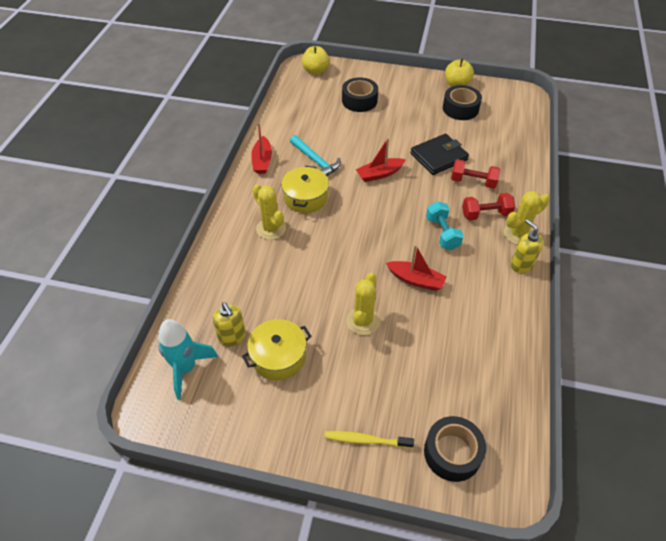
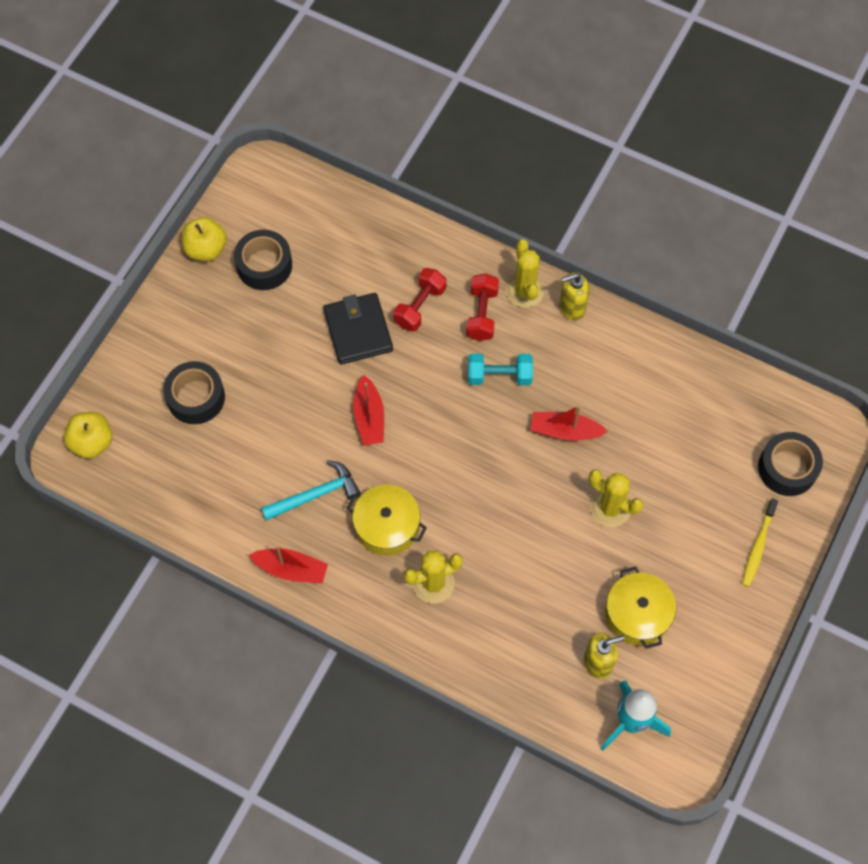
camera: 75 degrees left, 15 degrees up
red boat [386,245,447,291] -> red boat turned 120 degrees counterclockwise [531,406,608,441]

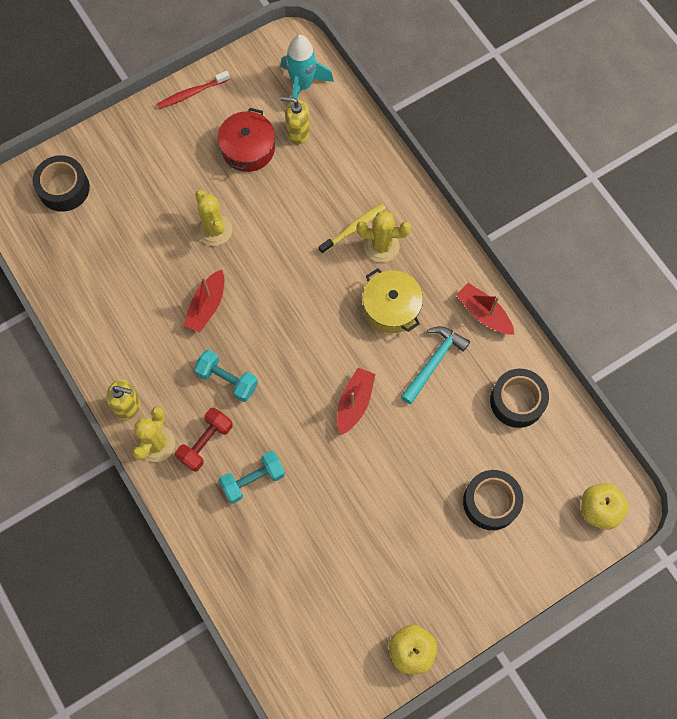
camera: 150 degrees left, 5 degrees up
black tape [234,230,292,290] -> black tape moved to [490,368,549,428]
turquoise hammer [261,460,361,521] -> turquoise hammer turned 120 degrees clockwise [401,326,470,404]
black wallet [323,293,393,365] -> none
red dumbbell [393,268,446,332] -> turquoise dumbbell [219,451,285,504]
red boat [531,406,608,441] -> red boat turned 75 degrees clockwise [183,270,224,332]
yellow pot [606,566,676,649] -> red pot [218,108,275,172]
yellow toothbrush [742,498,778,587] -> yellow toothbrush moved to [319,204,386,254]
none -> red toothbrush [157,71,230,109]

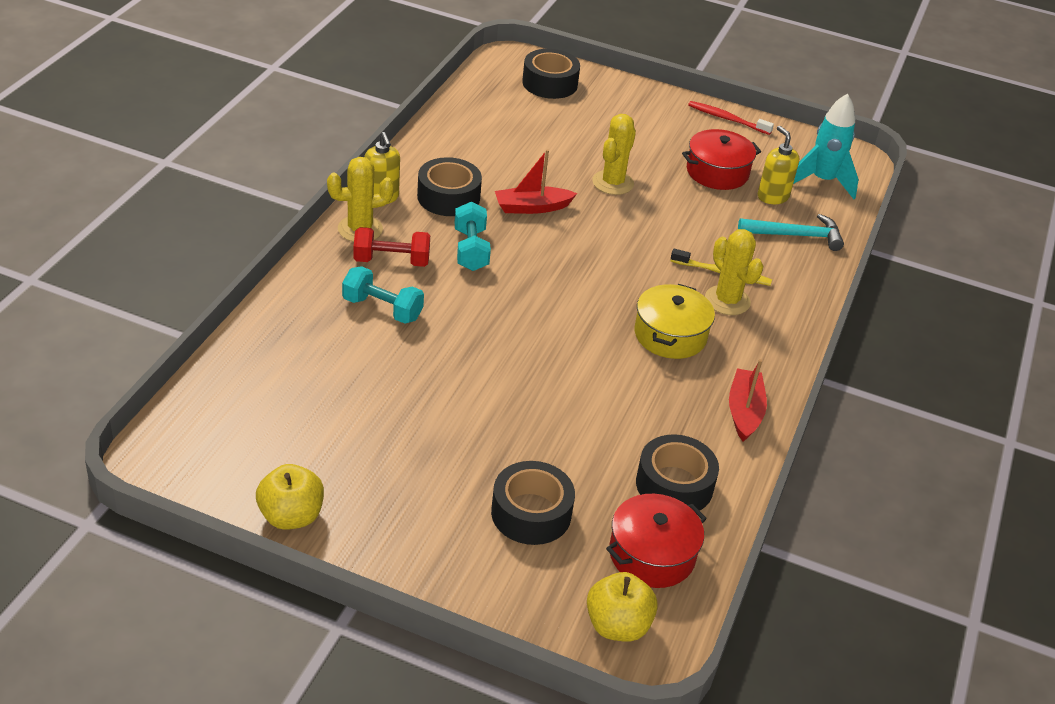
camera: 50 degrees right, 30 degrees down
red boat [337,368,375,435] -> none
turquoise hammer [401,326,470,404] -> turquoise hammer moved to [738,214,844,251]
none -> black tape [417,157,482,216]
none -> red pot [606,494,707,588]

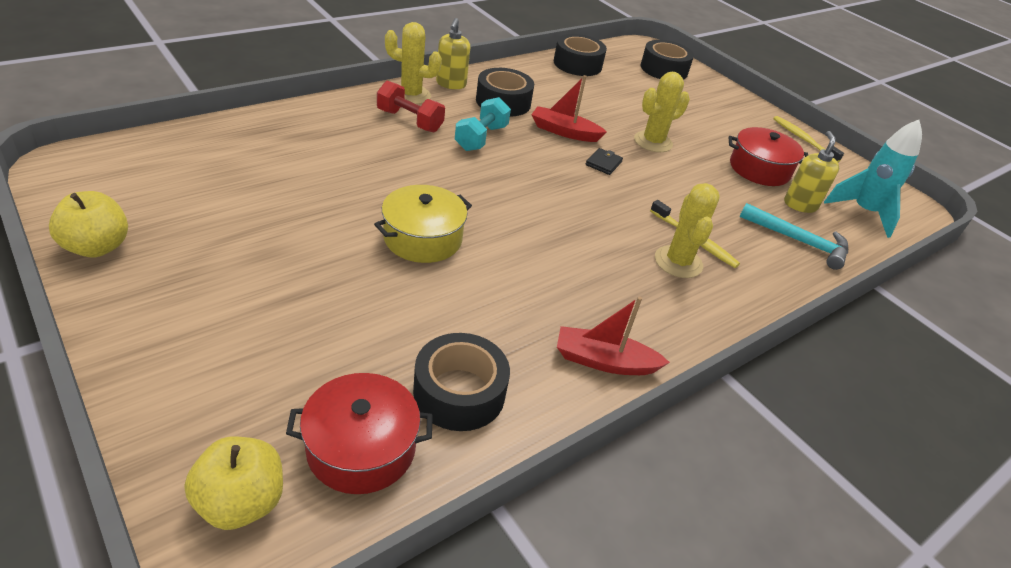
camera: 30 degrees right, 0 degrees up
turquoise dumbbell [342,266,424,324] -> none
black tape [491,461,575,545] -> black tape moved to [554,34,607,76]
yellow pot [635,284,715,359] -> yellow pot moved to [374,185,472,263]
red toothbrush [688,101,774,135] -> yellow toothbrush [773,116,844,162]
red boat [729,359,767,442] -> red boat turned 120 degrees counterclockwise [557,297,670,375]
none -> black wallet [586,148,623,175]

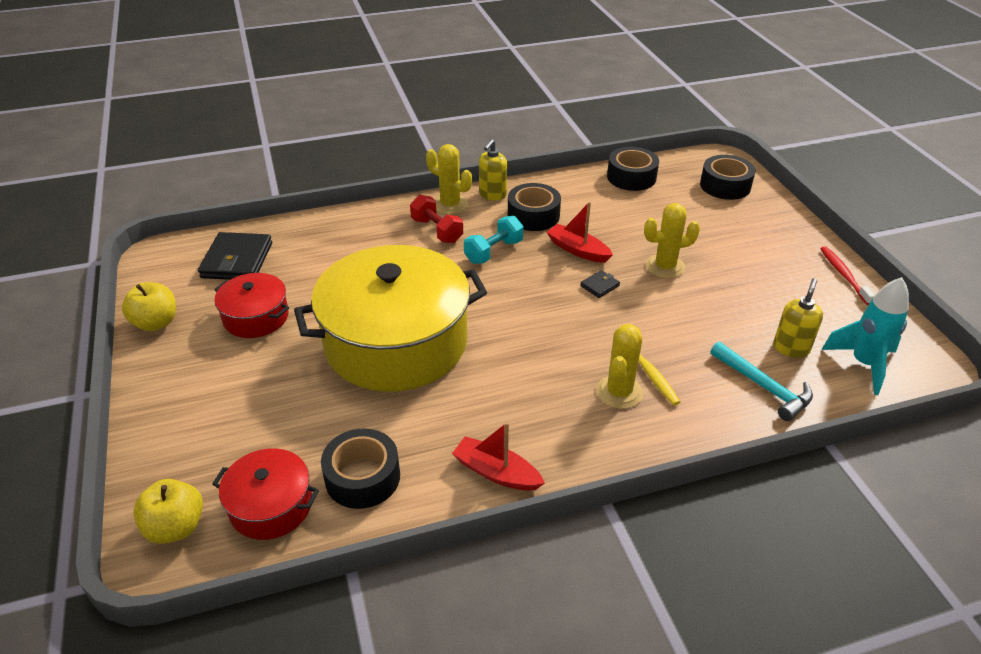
camera: 25 degrees right, 0 degrees up
yellow pot [374,185,472,263] -> yellow pot [294,245,487,392], size x2.12
red pot [729,127,808,186] -> red pot moved to [214,273,289,338]
yellow toothbrush [773,116,844,162] -> red toothbrush [820,246,875,305]
none -> black wallet [198,232,272,280]

